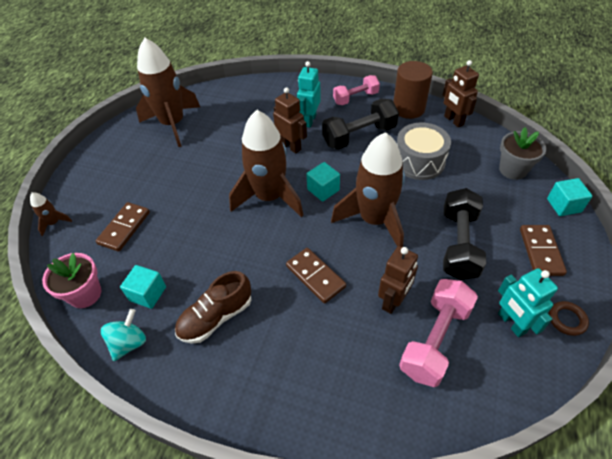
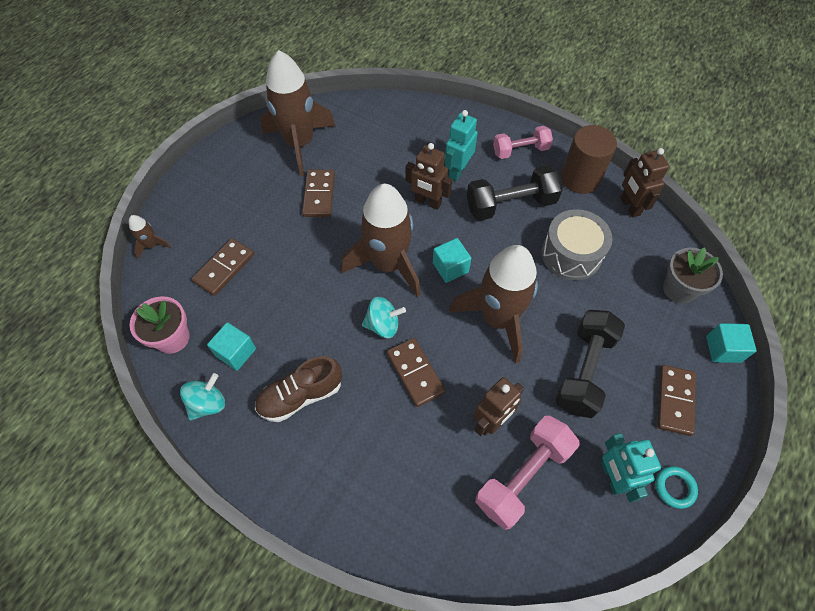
camera: 10 degrees right, 10 degrees up
brown robot [273,87,307,153] -> brown robot turned 150 degrees clockwise [406,143,452,210]
brown ring [549,301,589,336] -> turquoise ring [655,466,698,509]
none -> brown domino [302,170,335,217]
none -> turquoise spinning top [362,297,406,338]

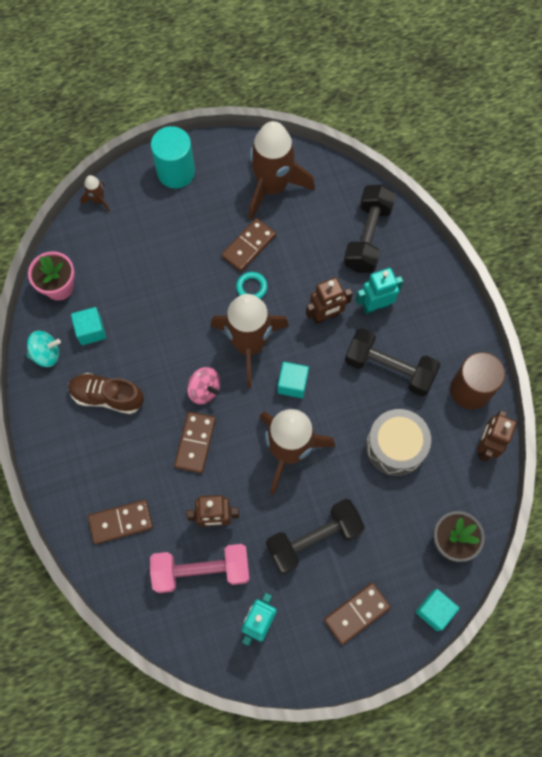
camera: 40 degrees right, 10 degrees up
brown domino [192,238,254,296] -> brown domino moved to [88,500,153,544]
turquoise spinning top [362,297,406,338] -> pink spinning top [187,367,220,405]
brown robot [406,143,452,210] -> brown robot turned 90 degrees counterclockwise [306,277,353,324]
pink dumbbell [493,126,553,159] -> none
turquoise ring [655,466,698,509] -> turquoise ring moved to [236,272,268,299]
none -> turquoise cylinder [151,126,195,188]
none -> black dumbbell [343,185,396,273]

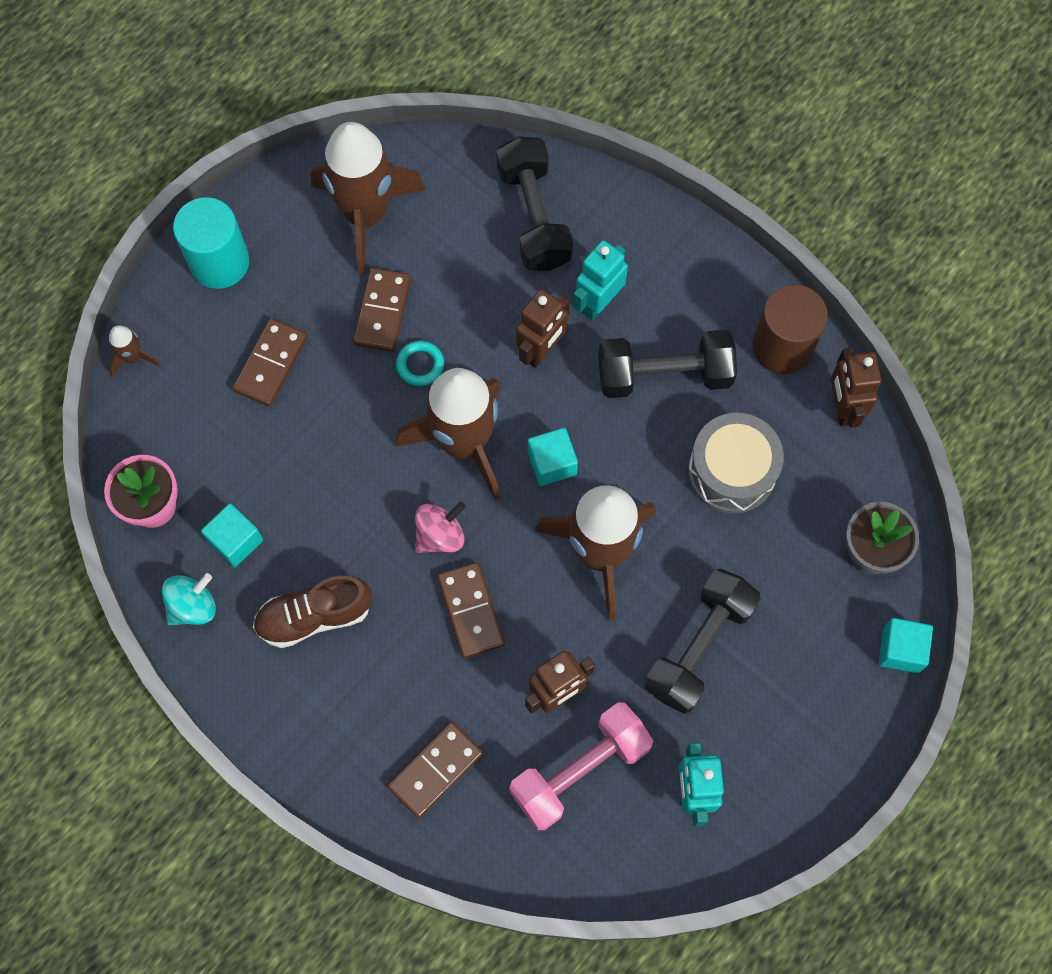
camera: 30 degrees left, 0 degrees up
pink spinning top [187,367,220,405] -> pink spinning top turned 45 degrees counterclockwise [415,502,465,553]
brown domino [324,583,391,645] -> brown domino moved to [233,318,308,407]

